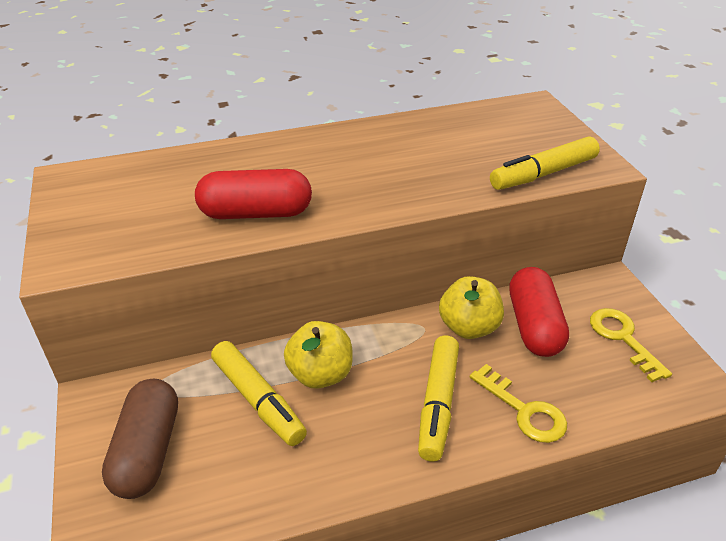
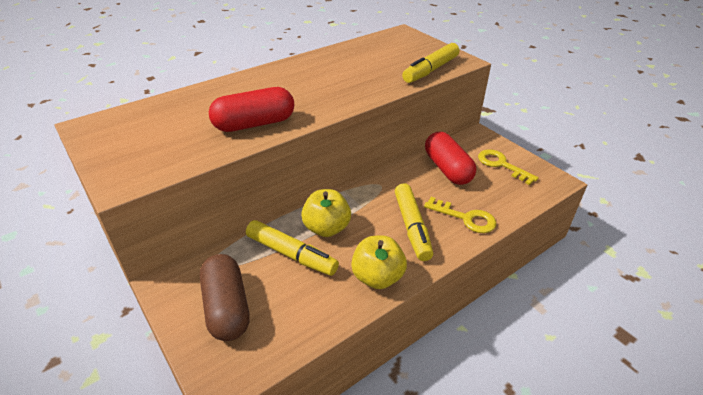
camera: 20 degrees left, 0 degrees up
yellow apple [439,276,504,339] -> yellow apple moved to [351,235,407,289]

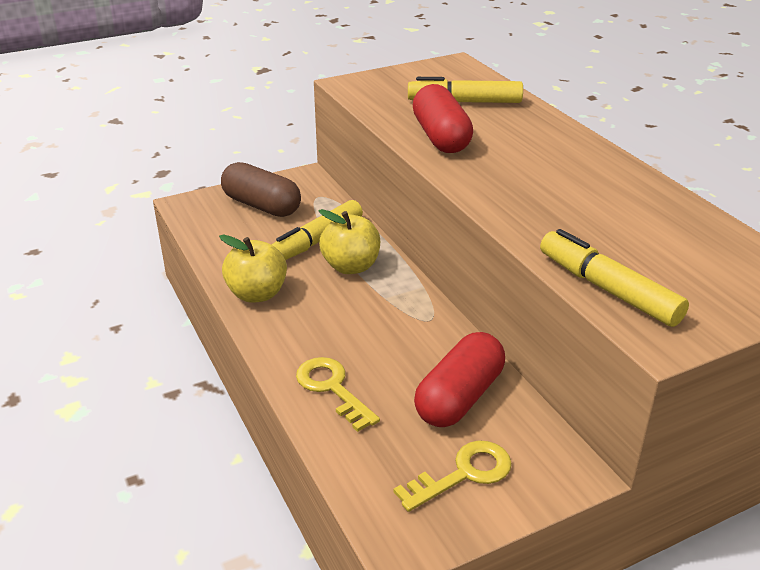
camera: 100 degrees right, 5 degrees down
brown capsule [200,254,250,341] -> brown capsule turned 45 degrees clockwise [221,162,301,217]
yellow marker [395,183,433,261] -> yellow marker moved to [408,77,523,103]
yellow key [424,197,496,233] -> yellow key turned 105 degrees clockwise [296,357,380,432]
red capsule [425,132,476,185] -> red capsule turned 45 degrees counterclockwise [414,332,505,427]

